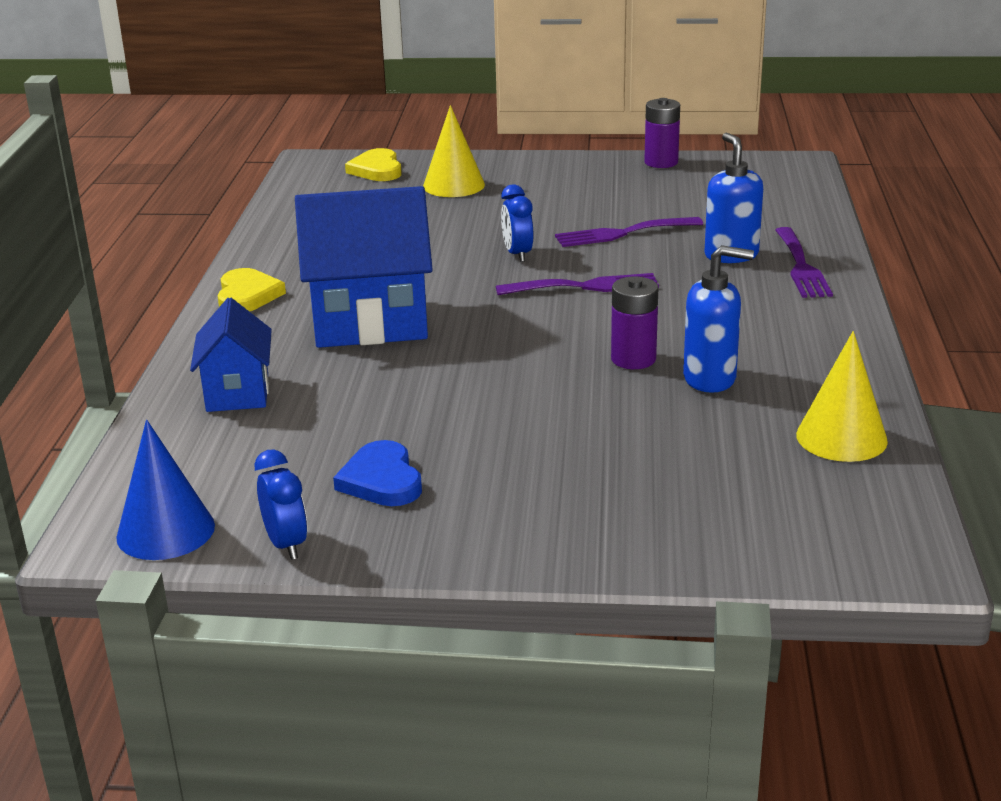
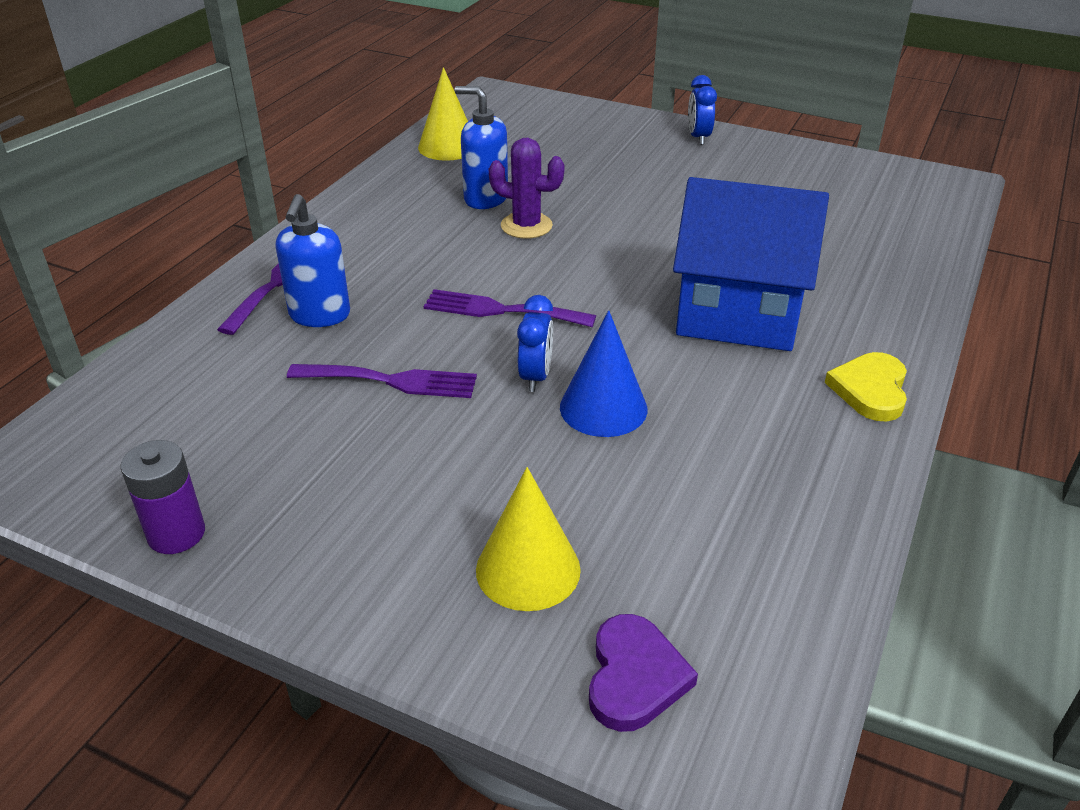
camera: 160 degrees left, 10 degrees up
blue cone [116,420,215,560] -> blue cone moved to [560,310,648,437]
blue house [190,298,272,412] -> none
blue clock [255,450,308,560] -> blue clock moved to [688,75,717,145]
blue heart [333,440,422,506] -> none
yellow heart [345,148,402,181] -> purple heart [589,614,698,732]
purple battery [611,277,658,369] -> purple cactus [489,138,565,239]

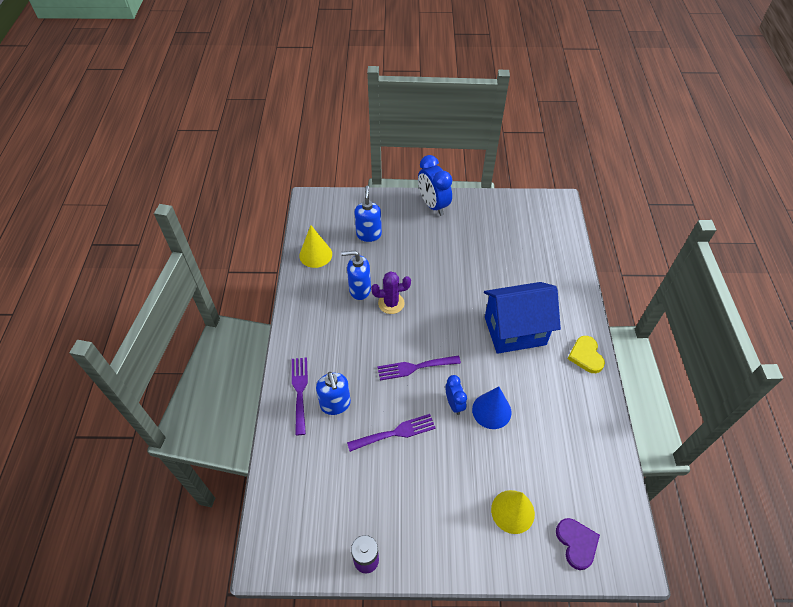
camera: 25 degrees left, 15 degrees up
blue clock [688,75,717,145] -> blue clock [418,155,452,216], size x1.74
none -> blue soap dispenser [354,186,382,242]

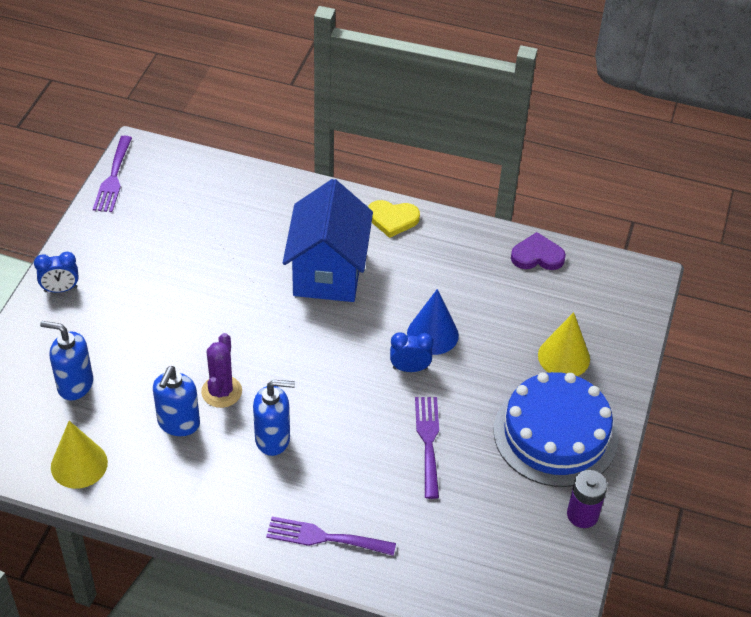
camera: 75 degrees left, 5 degrees down
blue soap dispenser [316,372,351,415] -> blue soap dispenser moved to [253,380,295,456]
purple fork [377,355,461,380] -> purple fork moved to [93,136,132,212]
blue clock [418,155,452,216] -> blue clock [34,252,79,293], size x0.57
purple heart [556,518,600,570] -> purple heart moved to [511,232,566,270]
none -> blue cake [494,372,618,487]

